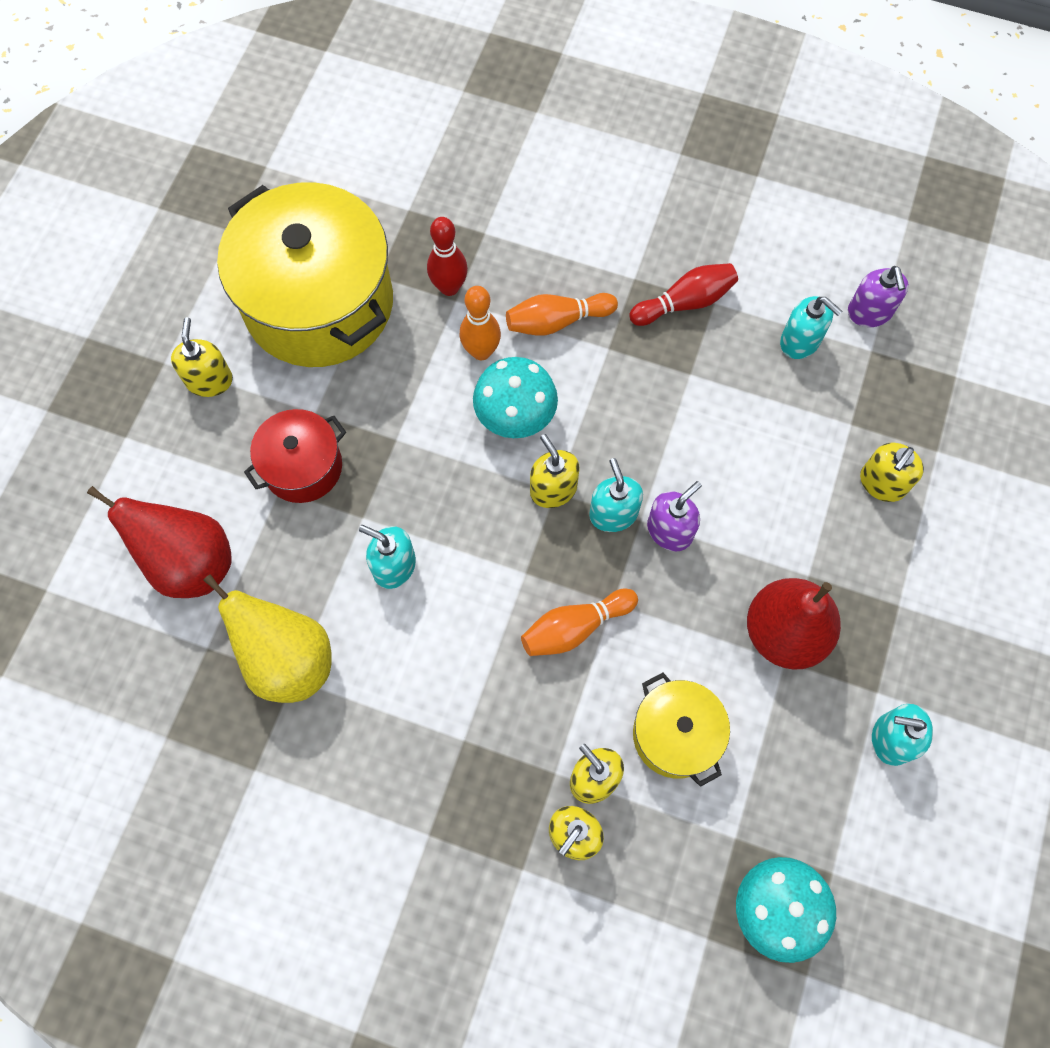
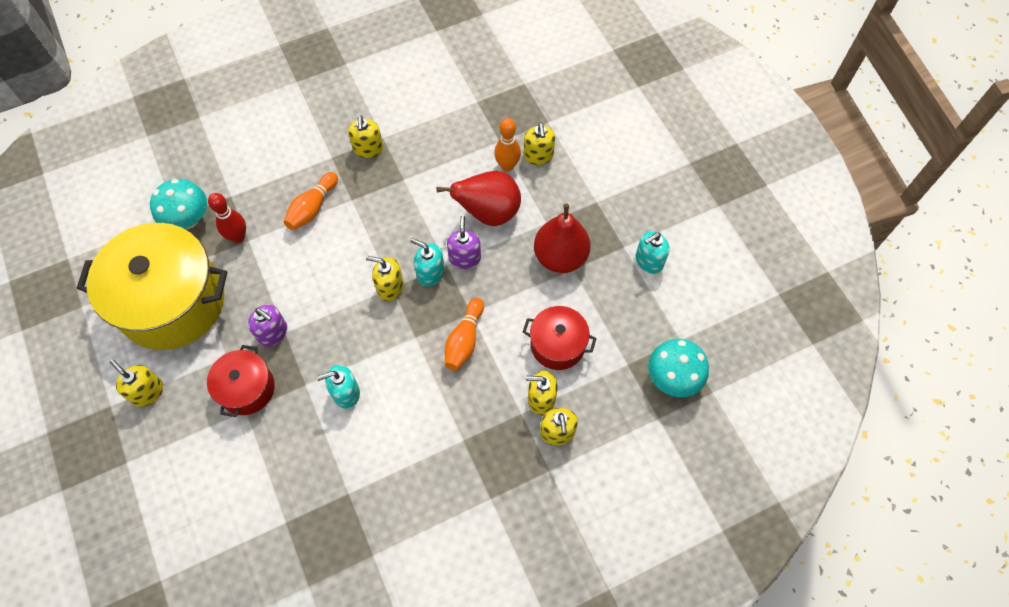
camera: 45 degrees left, 5 degrees down
red pear [87,486,232,598] -> red pear moved to [437,171,521,226]
yellow pear [203,574,332,703] -> none
orange bowling pin [459,286,501,360] -> orange bowling pin moved to [494,118,521,172]
turquoise mushroom [473,357,558,438] -> turquoise mushroom moved to [150,179,207,229]
red bowling pin [629,263,738,326] -> yellow soap dispenser [348,115,383,158]
yellow pot [633,673,730,787] -> red pot [523,306,597,370]
turquoise soap dispenser [780,296,842,359] -> none
purple soap dispenser [848,266,909,327] -> purple soap dispenser moved to [248,304,287,347]

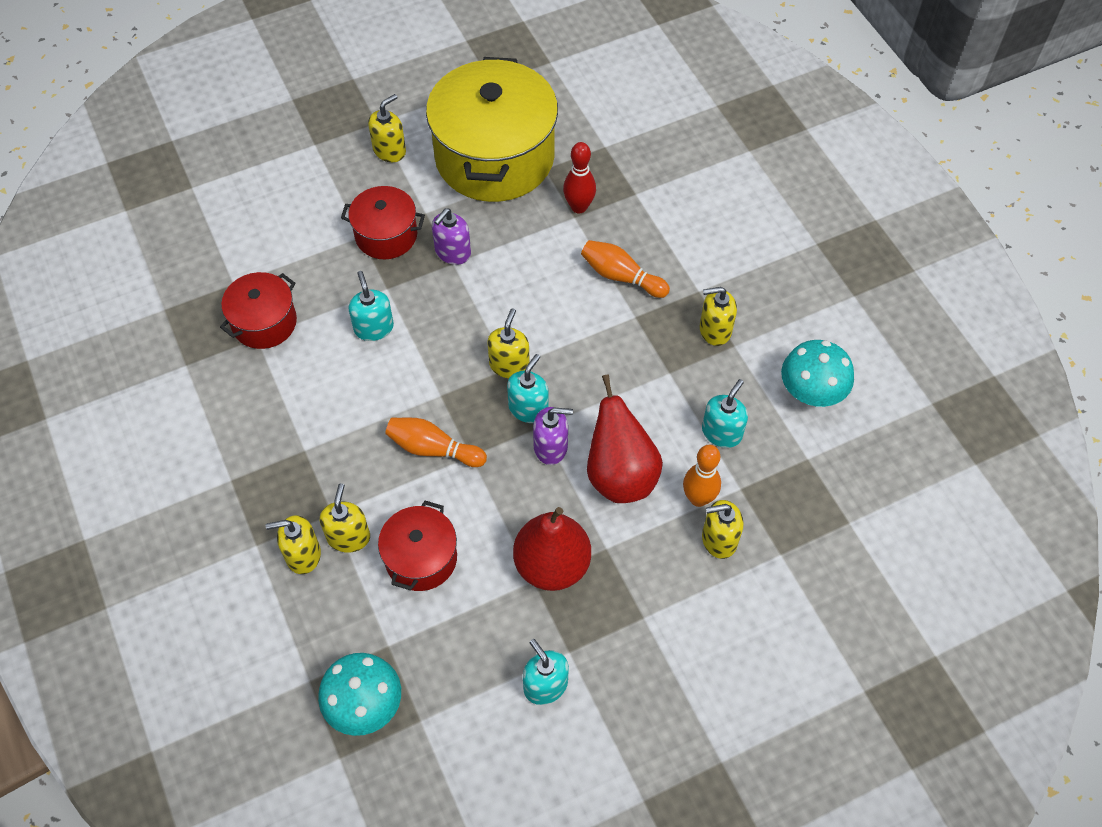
camera: 90 degrees right, 5 degrees down
turquoise mushroom [150,179,207,229] -> turquoise mushroom moved to [781,340,854,407]
none -> red pot [220,272,297,349]
none -> turquoise soap dispenser [702,379,748,448]

